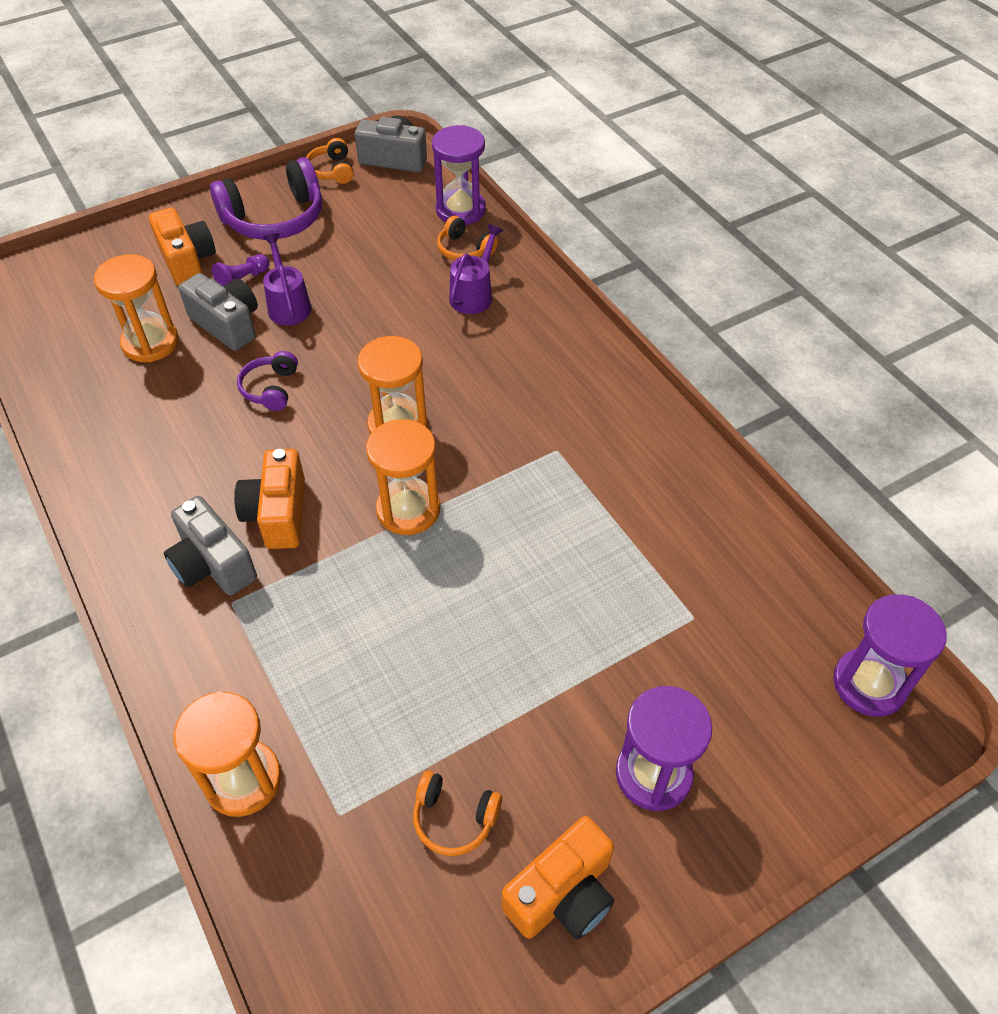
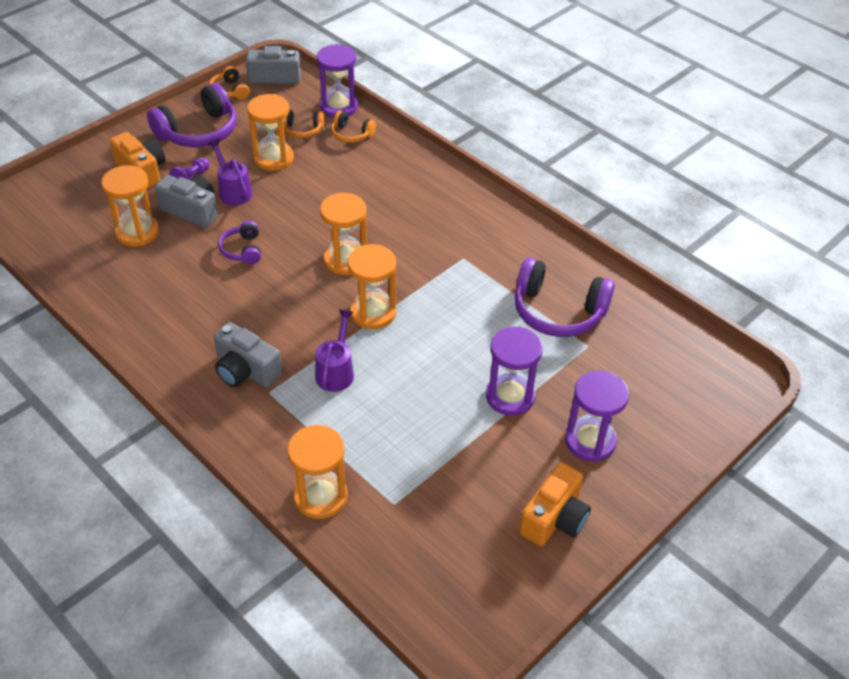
camera: 15 degrees left, 5 degrees down
orange camera [234,449,305,549] -> none
orange headphones [413,771,502,856] -> orange headphones moved to [283,110,325,138]
purple watering can [449,224,503,314] -> purple watering can moved to [315,310,354,392]
purple hourglass [833,594,947,717] -> purple hourglass moved to [486,326,543,416]
none -> orange hourglass [247,94,294,171]
none -> purple headphones [515,258,615,337]

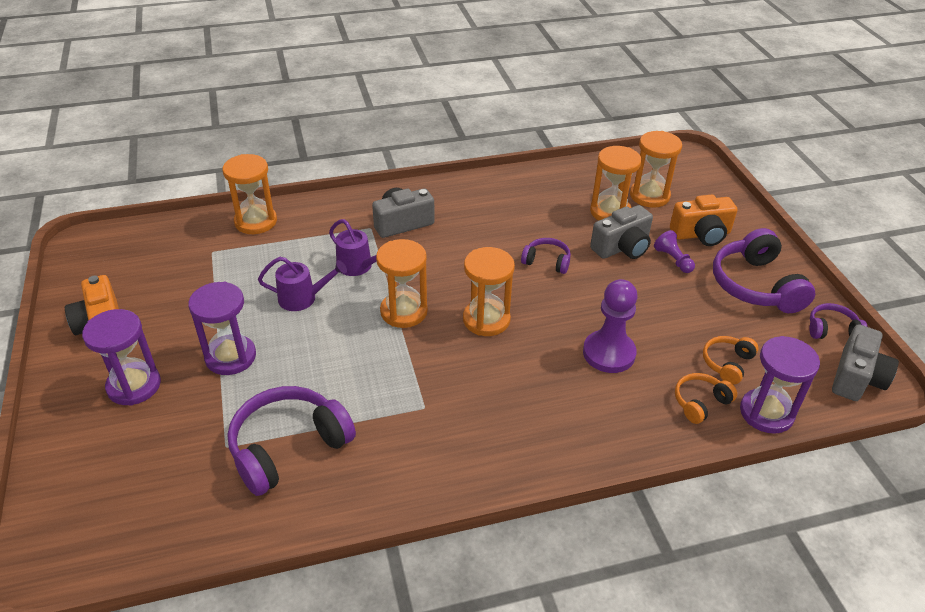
camera: 120 degrees right, 5 degrees down
purple watering can [208,139,253,206] -> purple watering can moved to [258,257,347,311]
orange headphones [209,66,250,100] -> purple headphones [809,303,868,339]
orange hourglass [247,94,294,171] -> orange hourglass moved to [630,131,682,208]
none -> purple pawn [583,279,638,373]

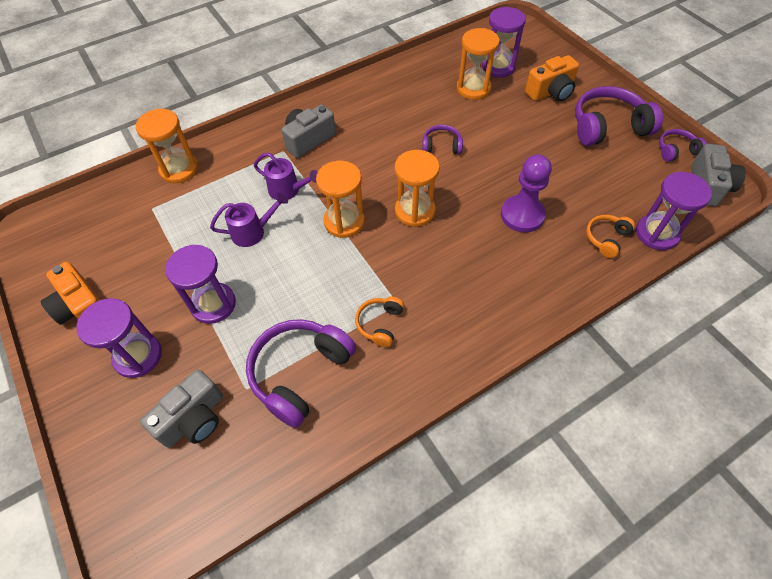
camera: 15 degrees left, 15 degrees up
grey camera [590,205,653,259] -> grey camera moved to [140,369,223,448]
orange hourglass [630,131,682,208] -> purple hourglass [482,7,526,78]
purple pawn [654,230,695,273] -> none
orange headphones [703,336,758,385] -> orange headphones moved to [355,297,404,347]
purple headphones [713,228,815,313] -> purple headphones turned 105 degrees clockwise [575,86,663,146]

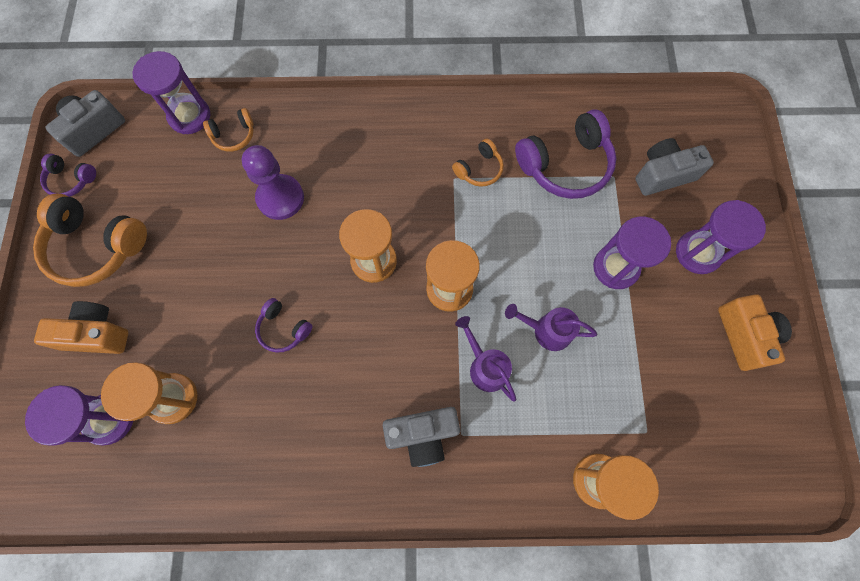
camera: 150 degrees left, 15 degrees up
purple headphones [575,86,663,146] -> orange headphones [33,193,147,287]

